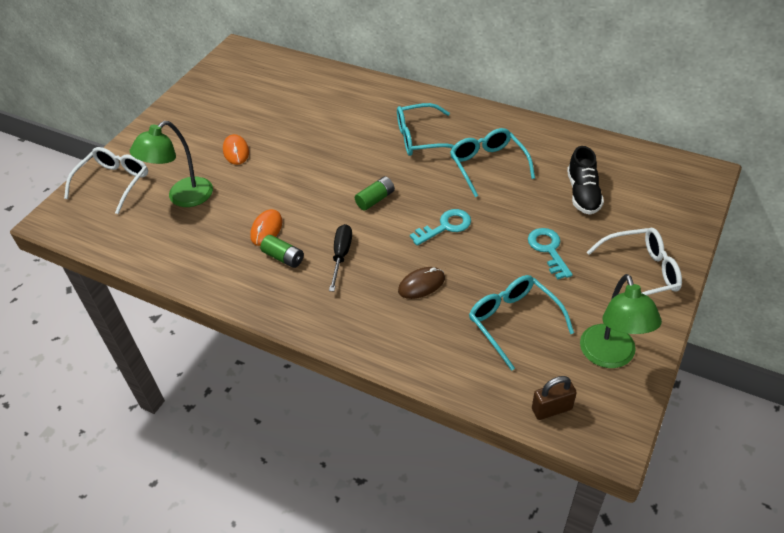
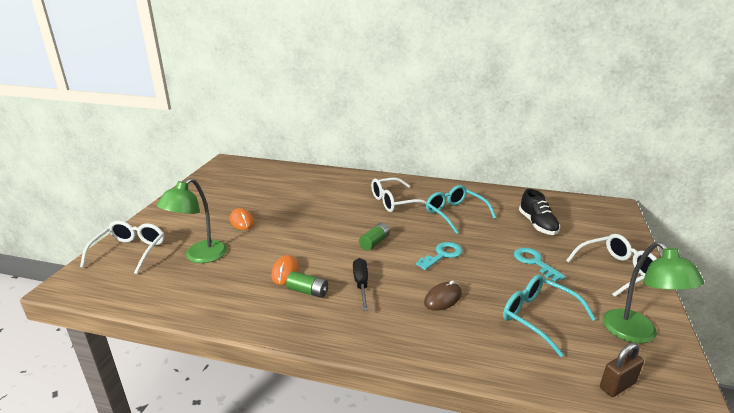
camera: 15 degrees left, 20 degrees down
turquoise glasses [397,103,454,156] -> white glasses [371,178,427,212]

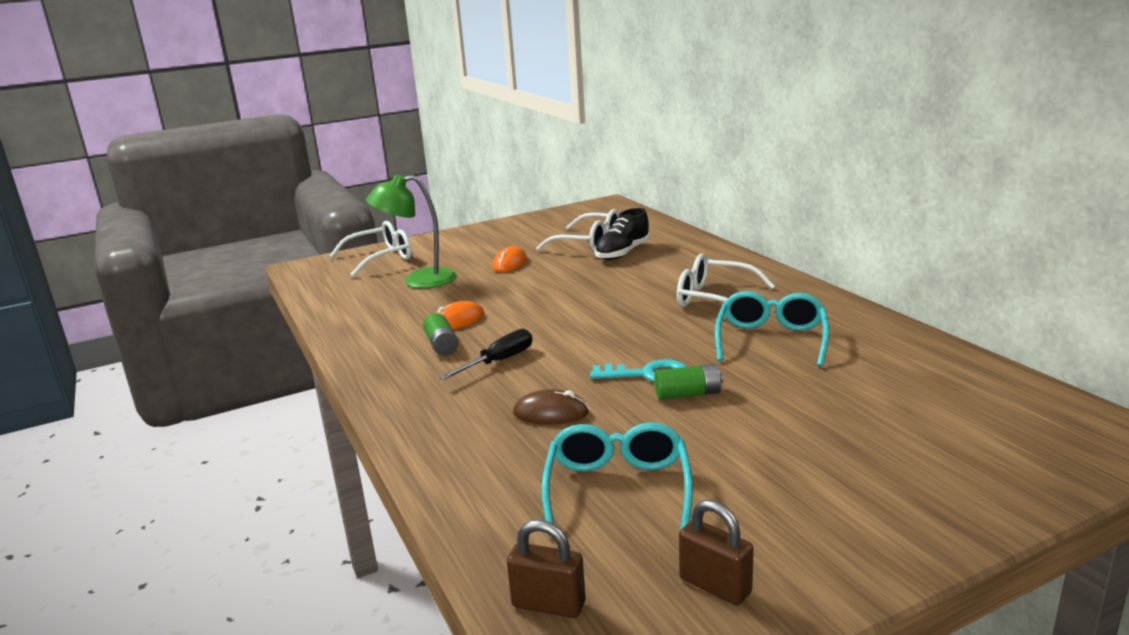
camera: 50 degrees right, 5 degrees down
green battery [359,223,390,251] -> green battery moved to [654,364,723,400]
turquoise key [514,248,566,282] -> none
black shoe [519,189,560,235] -> black shoe moved to [595,208,650,260]
white glasses [566,234,657,297] -> white glasses moved to [536,209,620,252]
green lamp [602,242,704,343] -> brown padlock [679,500,754,605]

